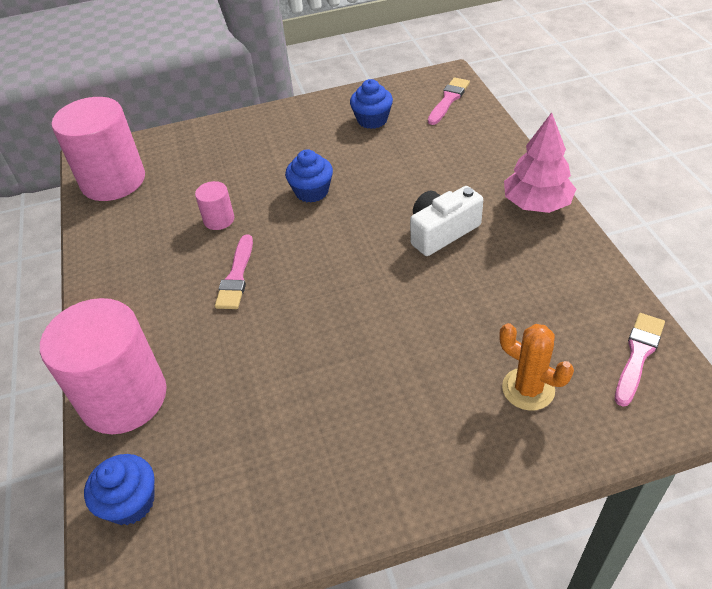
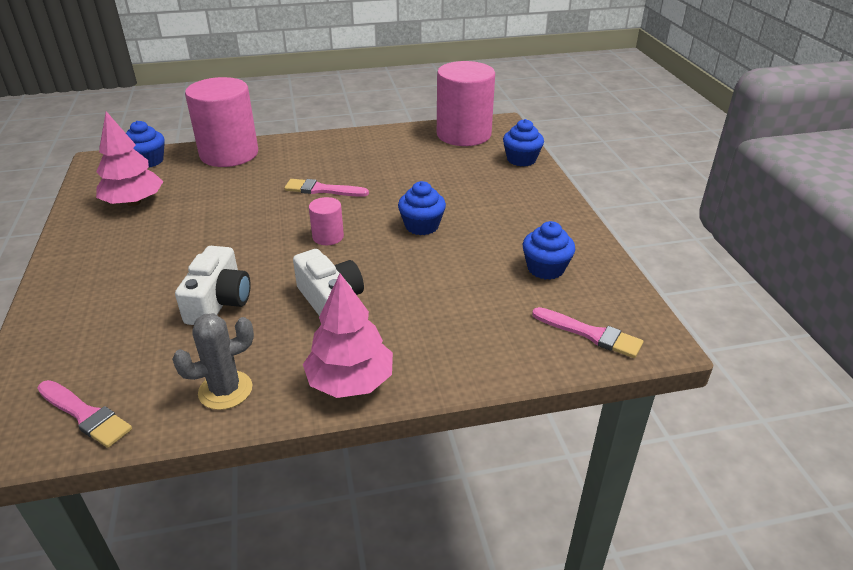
camera: 90 degrees right, 10 degrees down
pink cylinder [195,181,234,230] -> pink cylinder moved to [309,197,344,245]
orange cactus [499,323,574,411] -> none
none -> pink tree [96,111,163,206]
none -> grey cactus [172,313,254,410]
none -> white camera [175,246,250,325]
none -> blue cupcake [503,119,544,167]

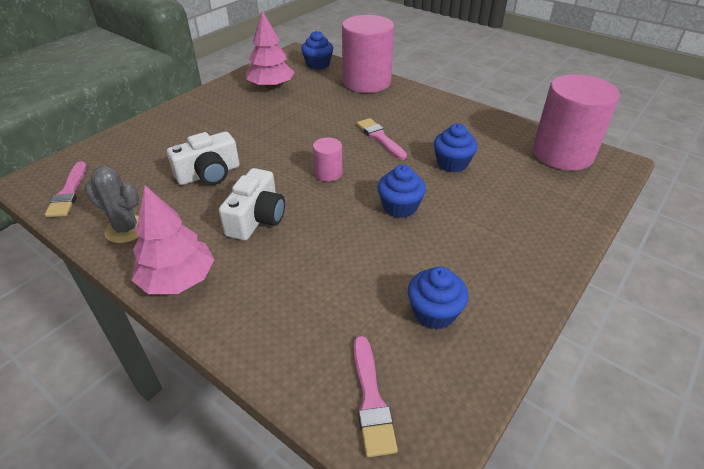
camera: 50 degrees right, 5 degrees up
blue cupcake [503,119,544,167] -> blue cupcake moved to [434,123,477,172]

